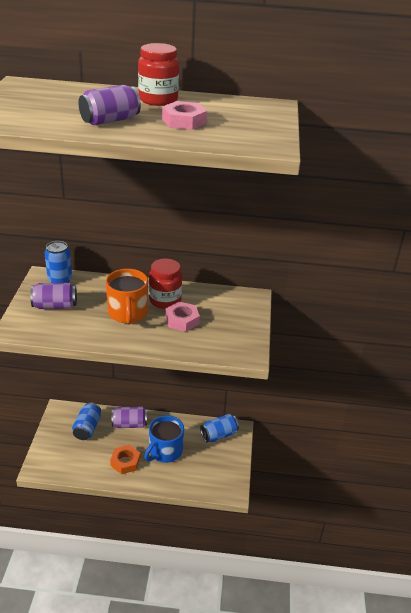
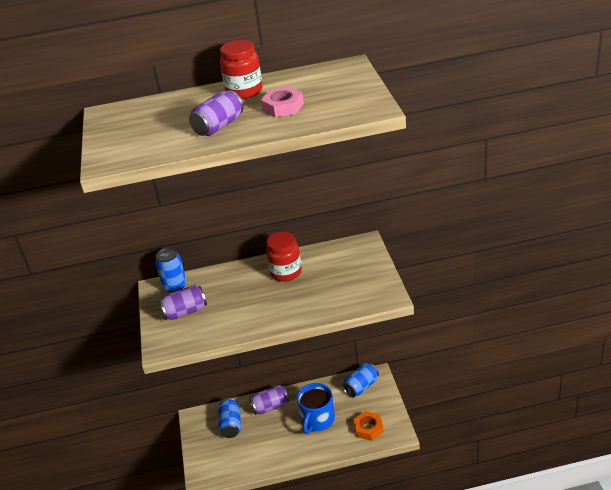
camera: 10 degrees left, 0 degrees up
orange mug [106,269,148,324] -> none
orange nut [110,445,140,474] -> orange nut moved to [353,411,384,441]
pink nut [165,302,200,332] -> none

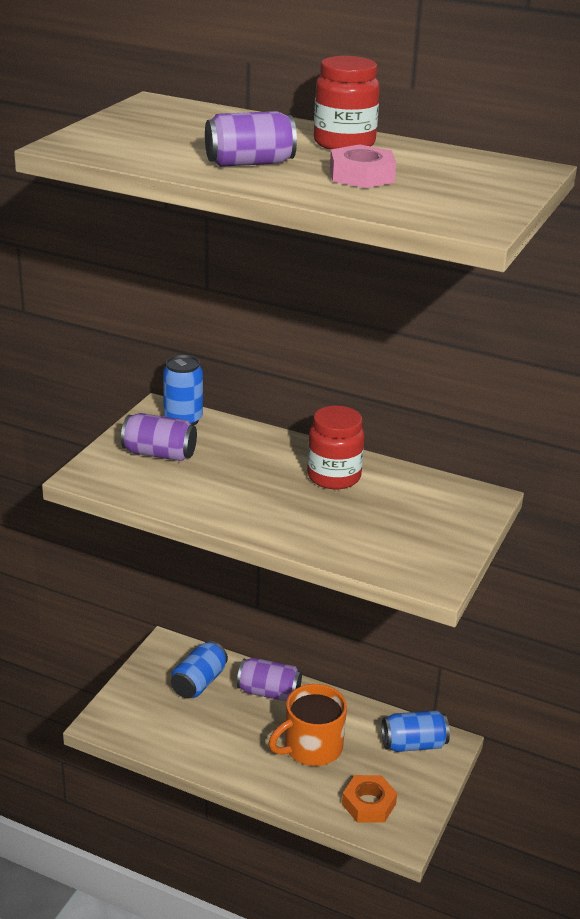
camera: 30 degrees right, 5 degrees down
blue mug [297,383,335,434] -> orange mug [269,684,347,766]

